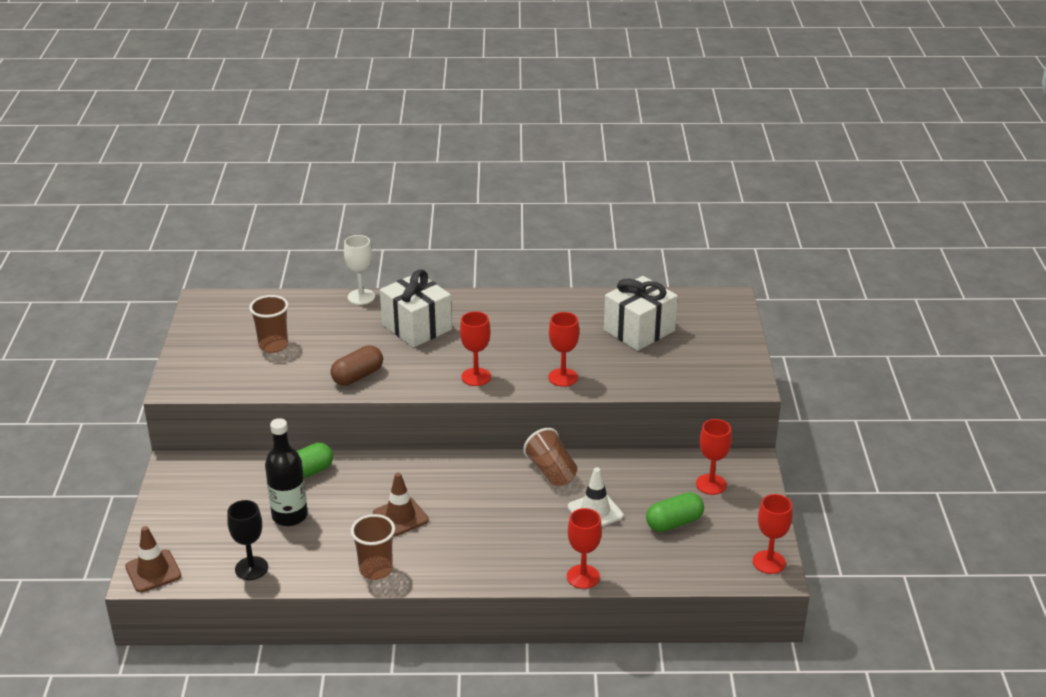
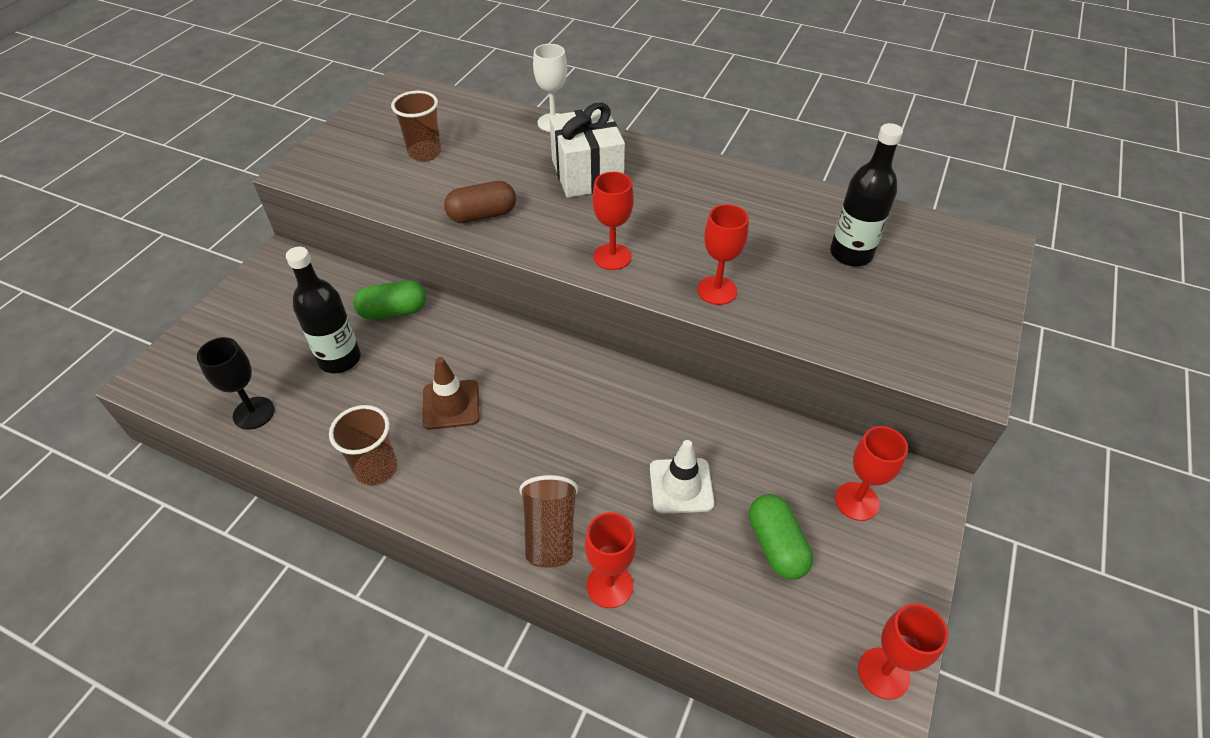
camera: 25 degrees right, 15 degrees up
brown traffic cone [125,526,181,592] -> none
brown cup [523,428,577,486] -> brown cup moved to [519,475,578,568]
white gift [604,276,678,351] -> black bottle [830,123,903,266]
green capsule [646,492,704,532] -> green capsule turned 75 degrees clockwise [749,494,813,580]

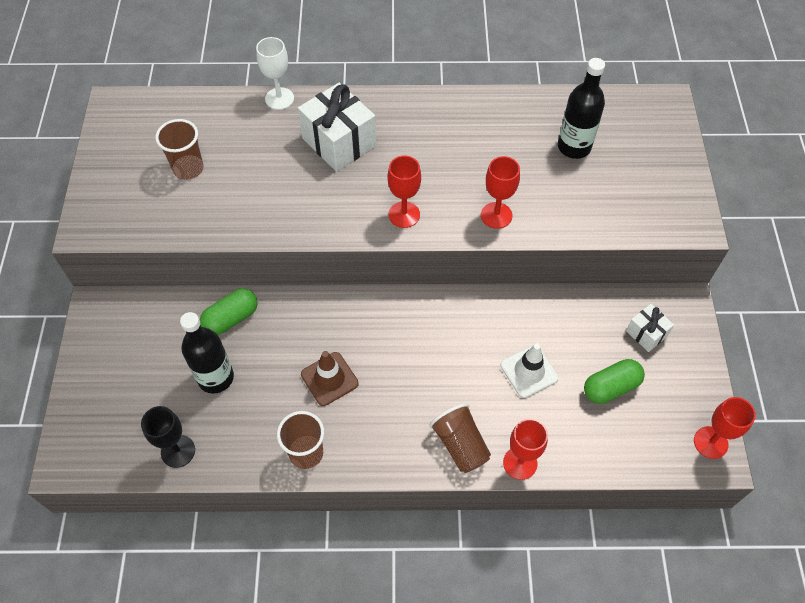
camera: 25 degrees left, 10 degrees up
brown capsule [444,181,516,223] -> none
green capsule [749,494,813,580] -> green capsule turned 75 degrees counterclockwise [584,359,645,404]
red goblet [835,426,908,521] -> white gift [626,304,674,352]

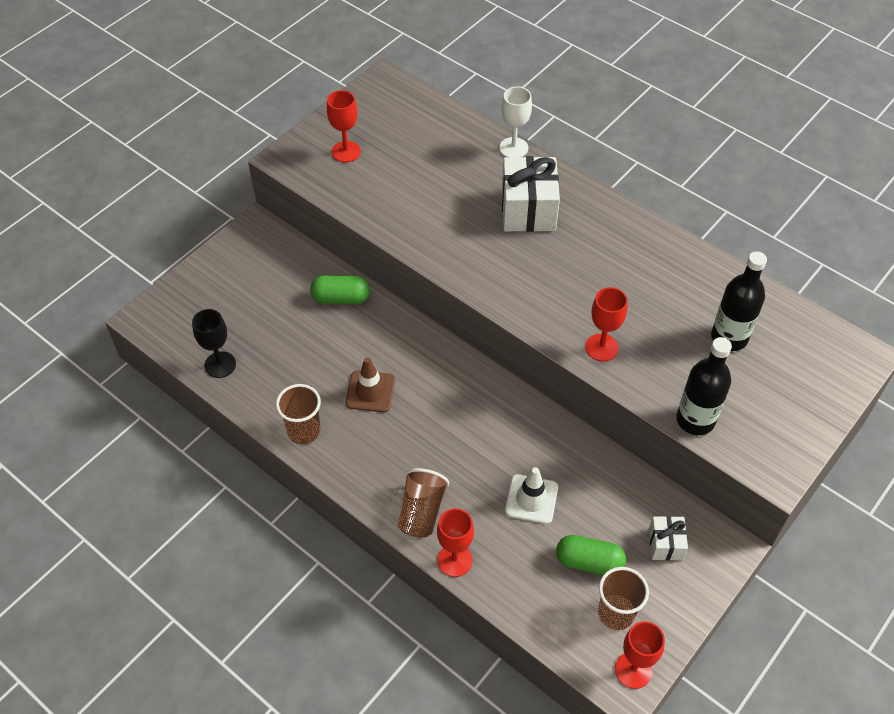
camera: 40 degrees right, 5 degrees down
brown cup [155,119,204,180] -> brown cup moved to [598,567,649,630]
black bottle [180,312,234,394] -> black bottle moved to [676,337,732,435]
red goblet [388,155,421,228] -> red goblet moved to [327,90,361,162]

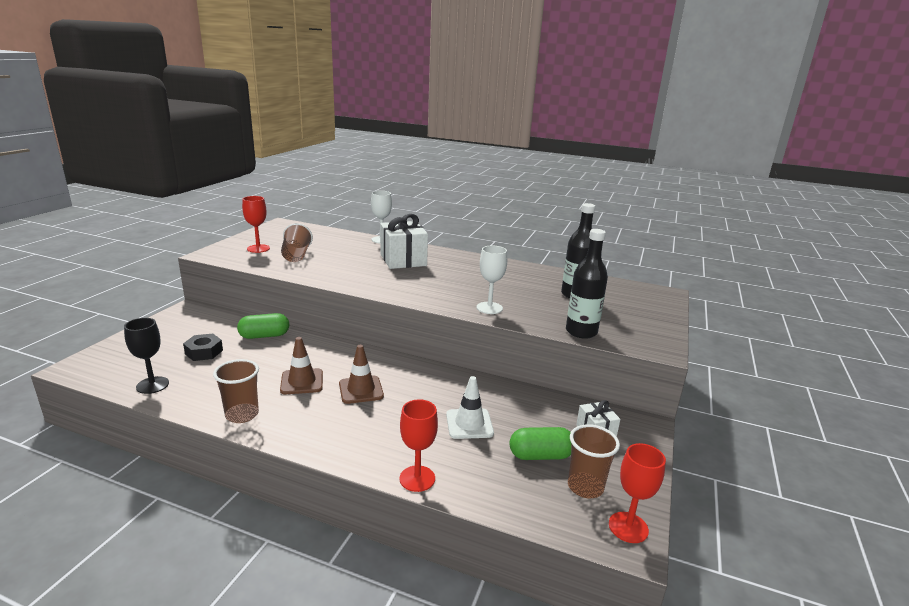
camera: 20 degrees left, 30 degrees down
brown cup [398,468,449,538] -> brown cup moved to [281,223,313,262]
red goblet [585,287,627,362] -> white goblet [476,246,507,314]
none -> black nut [183,334,223,361]
none -> brown traffic cone [339,345,384,404]

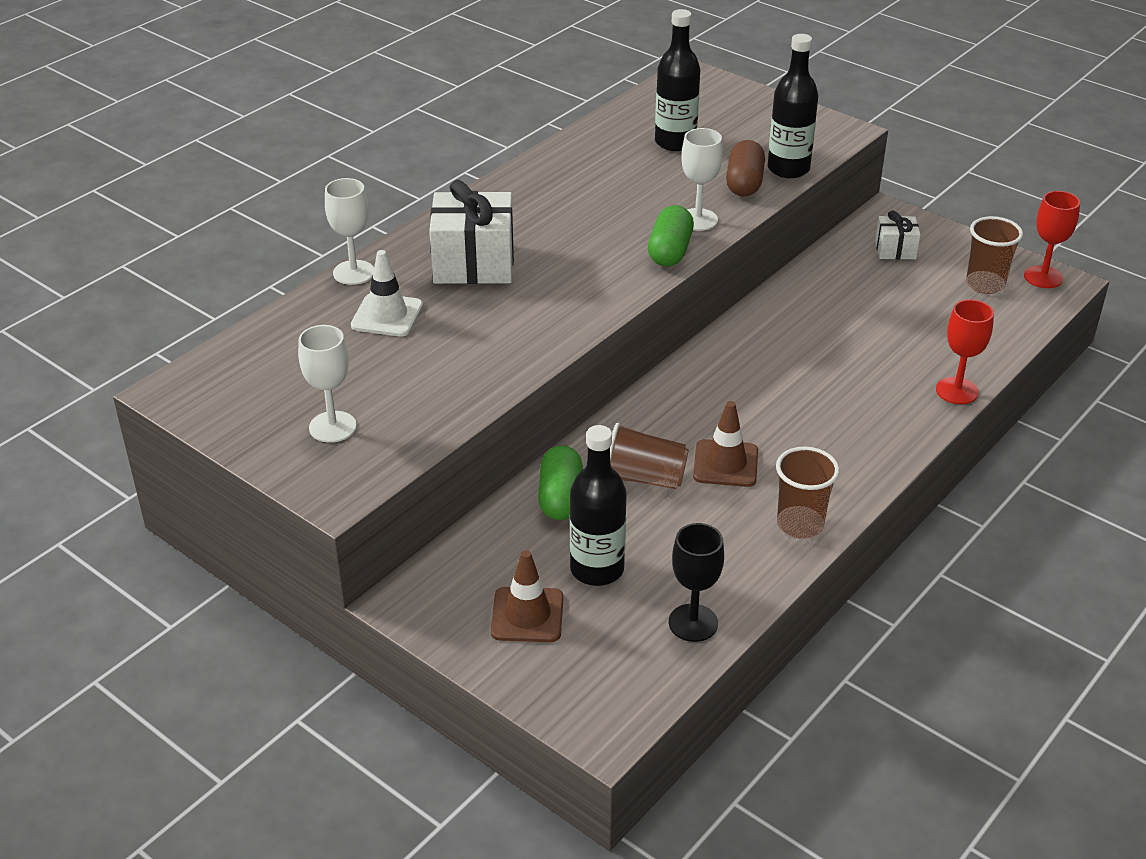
camera: 70 degrees left, 15 degrees up
black nut [183,334,223,361] -> black bottle [570,425,627,586]
red goblet [242,196,270,253] -> white goblet [298,325,357,443]
brown cup [281,223,313,262] -> brown cup moved to [610,423,689,489]
brown traffic cone [339,345,384,404] -> brown traffic cone moved to [491,550,564,642]
white traffic cone [446,376,494,439] -> white traffic cone moved to [351,250,423,337]
green capsule [510,427,571,460] -> green capsule moved to [648,205,694,266]
none -> brown capsule [726,140,765,197]

